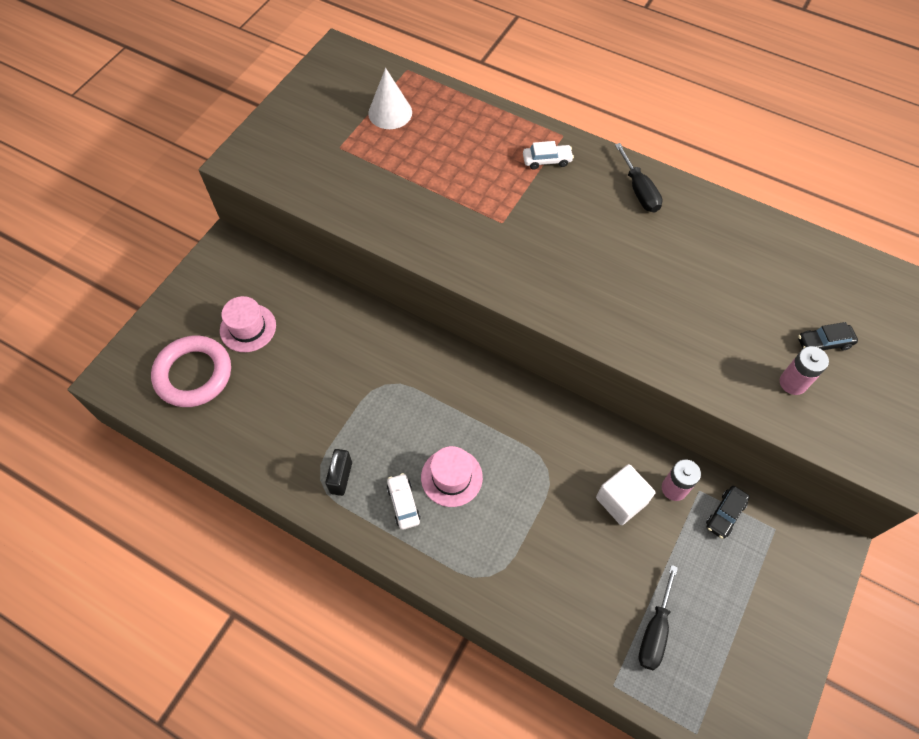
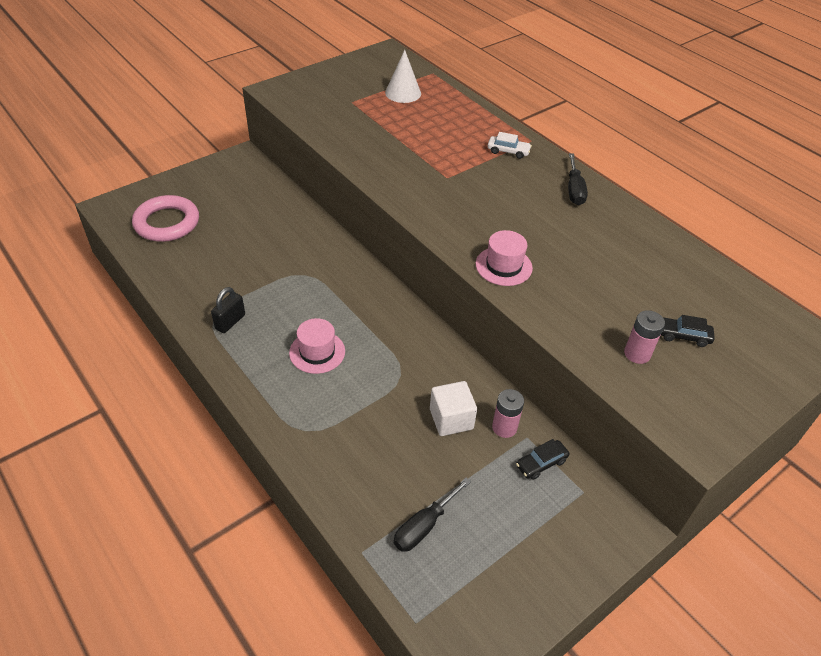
camera: 20 degrees right, 15 degrees down
pink hat [220,296,276,352] -> pink hat moved to [476,230,533,286]
white car [387,473,420,530] -> none

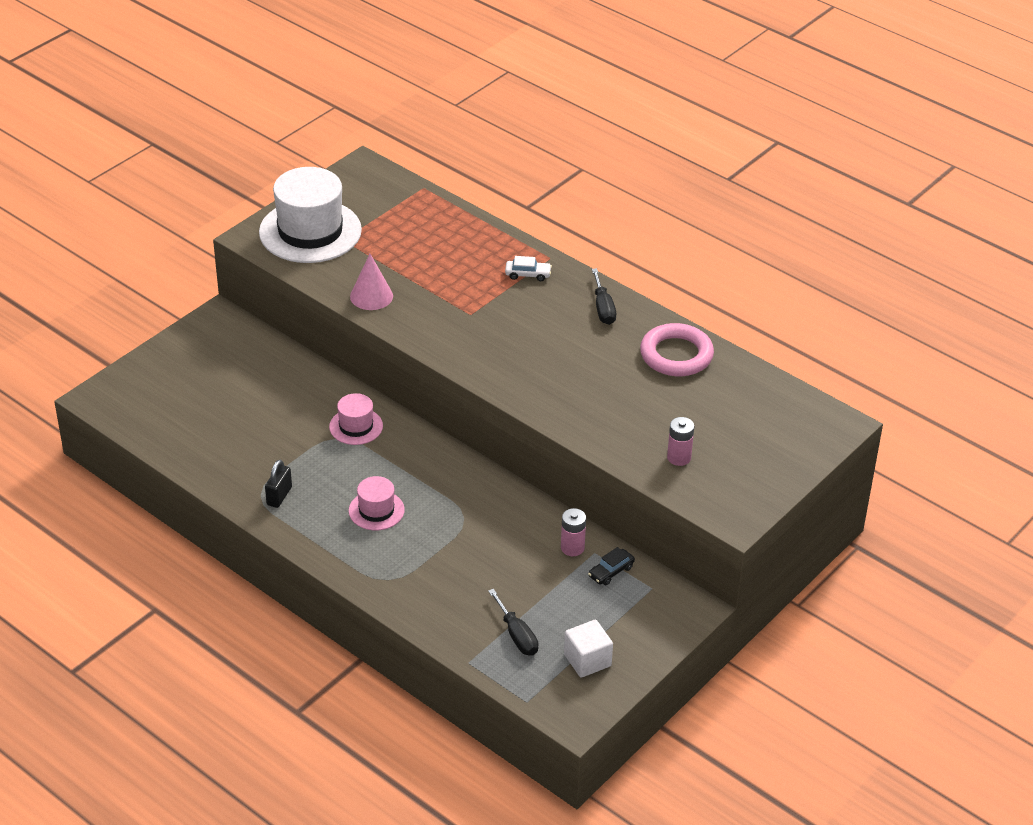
camera: 10 degrees left, 5 degrees down
pink ring [132,195,199,242] -> pink ring moved to [640,323,714,376]
white cone [385,50,421,103] -> none
black screwdriver [393,478,471,552] -> black screwdriver turned 60 degrees counterclockwise [488,589,539,656]
white cube [430,381,477,436] -> white cube moved to [564,620,613,678]
pink hat [476,230,533,286] -> pink hat moved to [329,393,383,445]
black car [661,315,715,347] -> none
none -> white hat [259,167,362,263]
none -> pink cone [350,254,393,310]

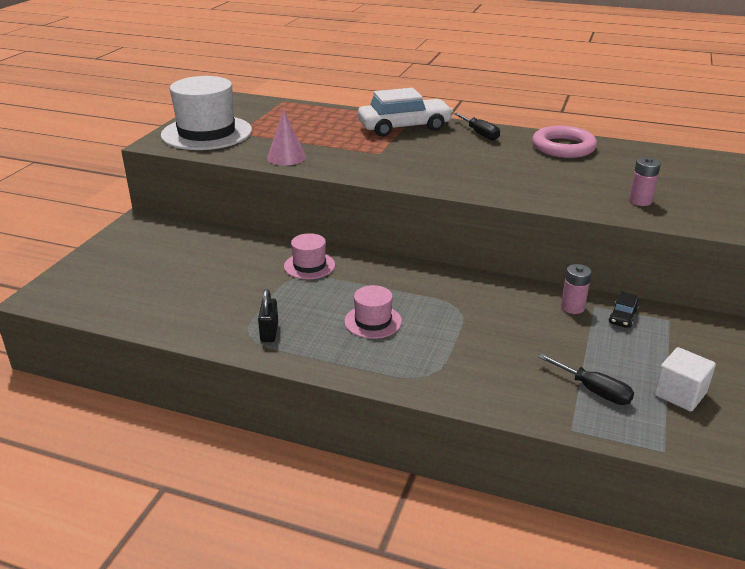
camera: 20 degrees left, 10 degrees down
white car [505,256,552,281] -> white car [358,88,453,137], size x2.37

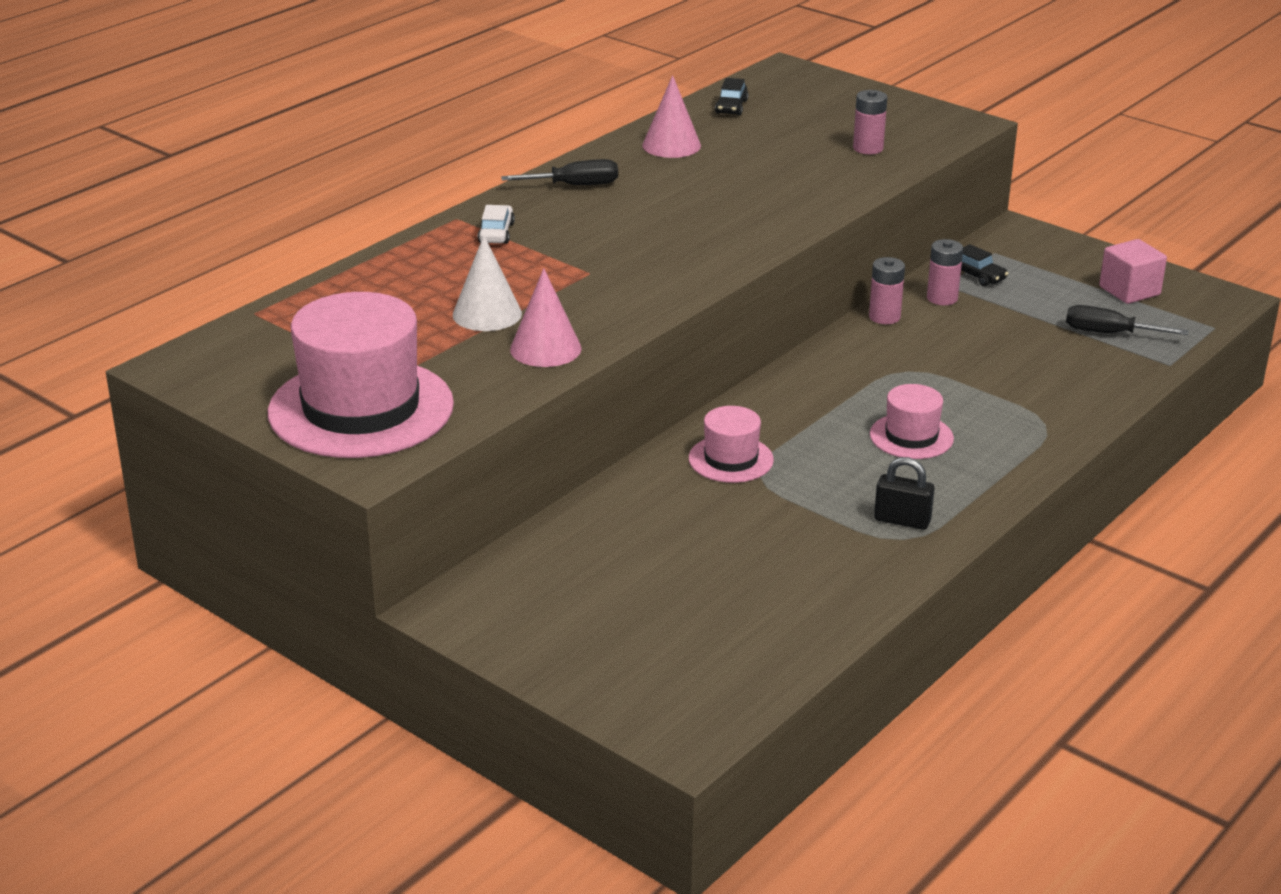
camera: 70 degrees left, 0 degrees up
white hat [161,76,252,150] -> pink hat [268,292,454,458]
white car [358,88,453,137] -> white car [478,205,515,244], size x0.42
pink ring [532,126,597,158] -> pink cone [642,75,701,158]
black screwdriver [538,354,634,405] -> black screwdriver turned 135 degrees counterclockwise [1066,305,1189,335]
white cube [654,347,716,412] -> pink cube [1099,239,1167,304]
none -> white cone [453,235,522,331]
none -> black car [715,78,748,115]
none -> pink battery [869,257,905,324]

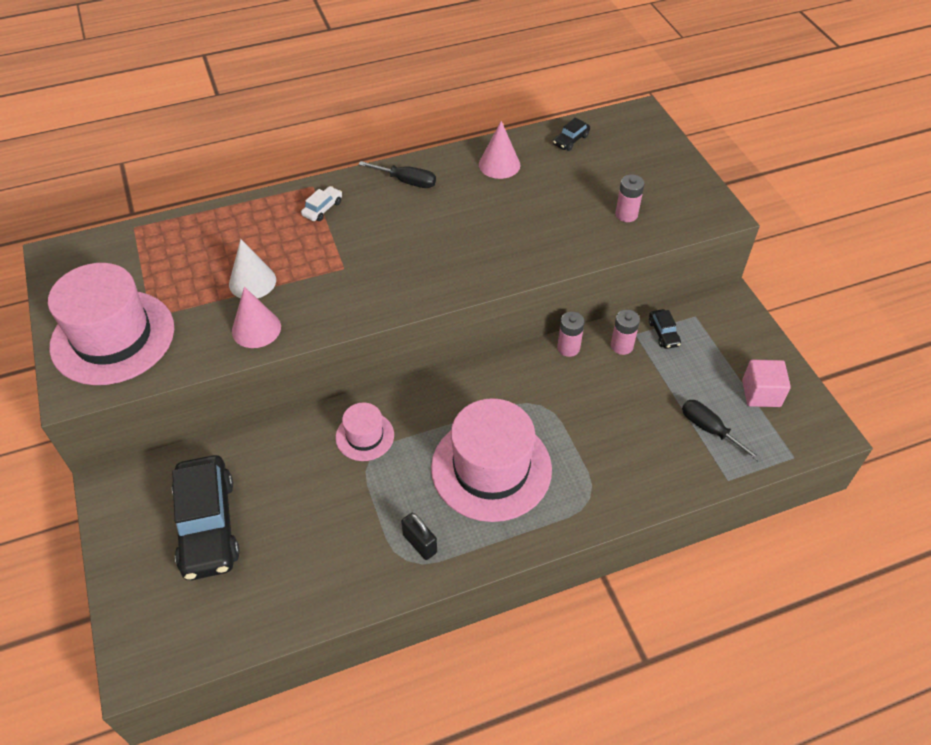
camera: 30 degrees right, 20 degrees up
pink hat [870,384,954,459] -> pink hat [431,398,552,522], size x2.01
none -> black car [172,455,240,580]

